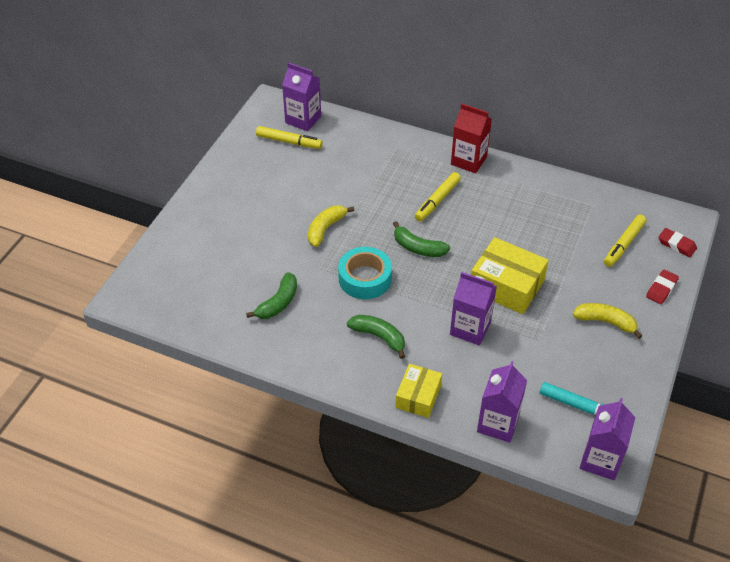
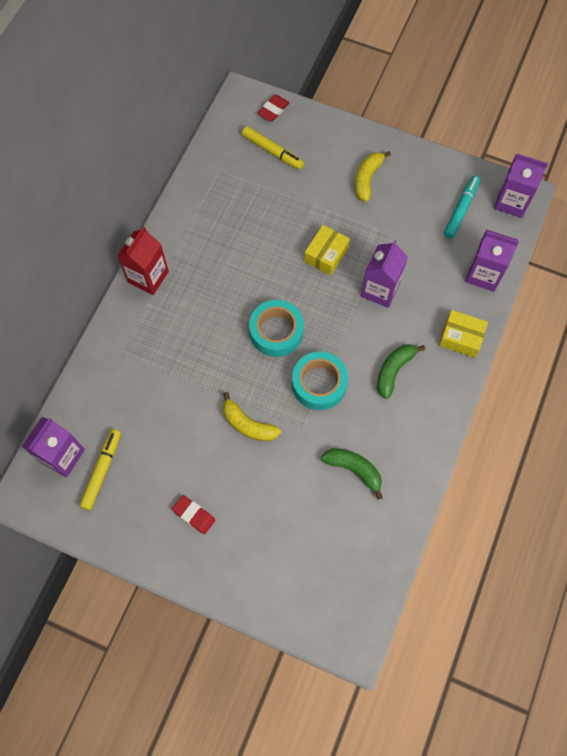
camera: 90 degrees left, 20 degrees up
green banana [393,221,450,257] -> turquoise tape [249,300,304,357]
yellow marker [415,172,461,221] -> none
yellow box [471,237,549,314] -> yellow box [304,225,350,276], size x0.63
red eraser [646,269,679,304] -> red eraser moved to [172,495,216,534]

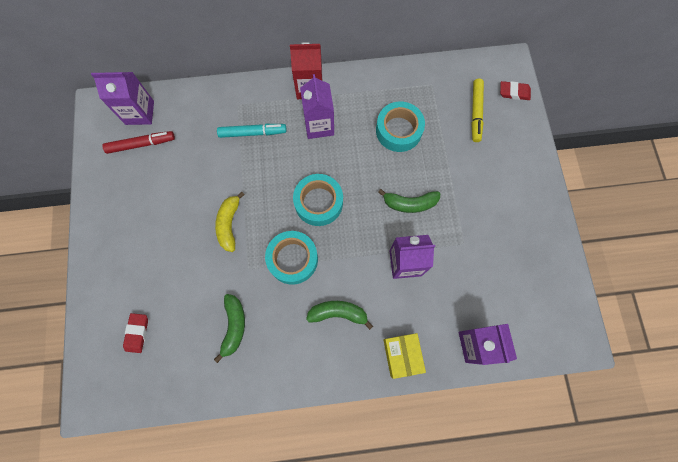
camera: 60 degrees right, 5 degrees up
yellow marker [79,429,121,510] -> red marker [102,131,175,154]
red eraser [172,495,216,534] -> red eraser moved to [123,313,148,353]
yellow box [304,225,350,276] -> green banana [378,189,440,213]
yellow banana [355,151,391,202] -> none
turquoise marker [444,175,480,239] -> turquoise marker moved to [217,124,287,138]
purple carton [494,153,548,218] -> purple carton moved to [300,74,334,139]
none -> turquoise tape [376,102,425,152]

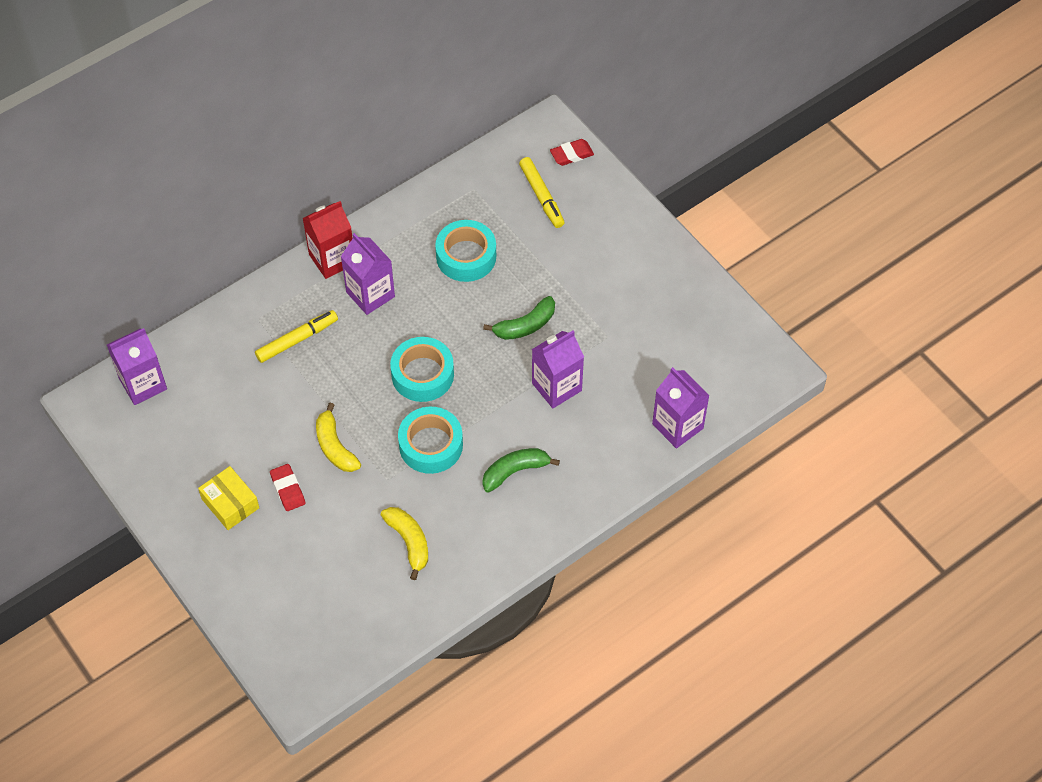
camera: 30 degrees left, 15 degrees down
red marker [102,131,175,154] -> none
red eraser [123,313,148,353] -> red eraser moved to [270,464,305,511]
green banana [214,294,245,363] -> yellow banana [381,507,428,580]
turquoise marker [217,124,287,138] -> yellow marker [255,310,338,363]
yellow box [384,333,426,379] -> yellow box moved to [198,466,259,530]

